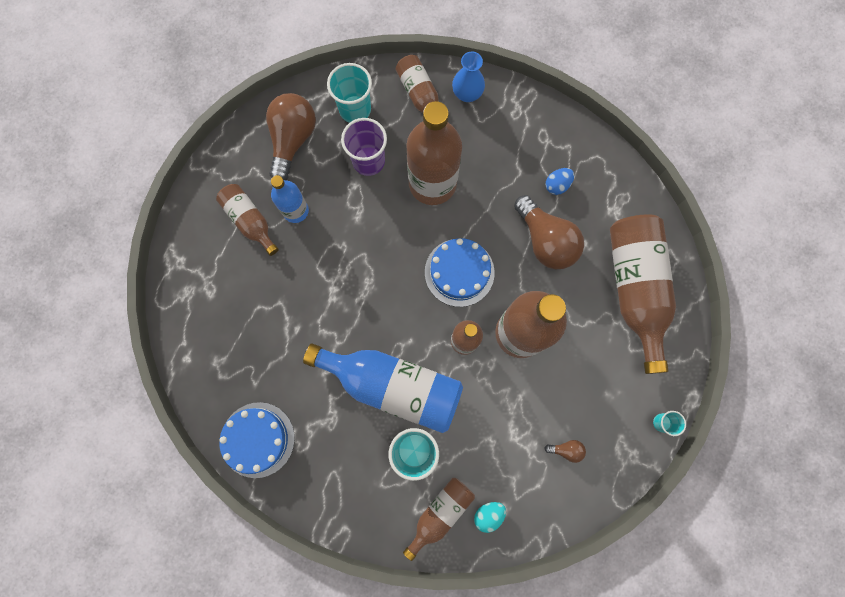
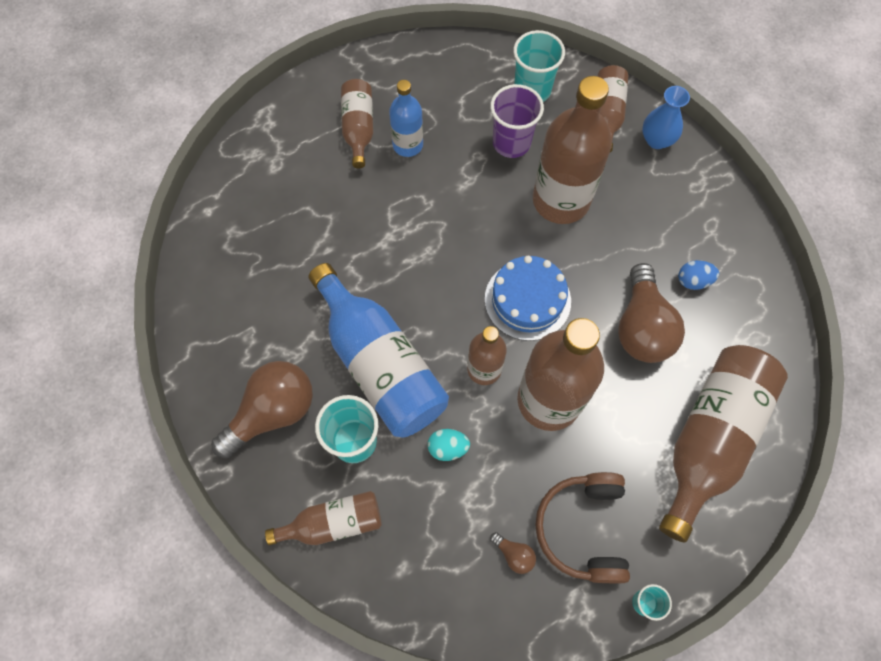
camera: 35 degrees right, 10 degrees down
blue cake [219,402,295,478] -> none
brown light bulb [266,93,316,180] -> brown light bulb moved to [211,361,313,459]
turquoise egg [474,502,506,533] -> turquoise egg moved to [428,429,470,461]
none -> brown headphones [535,472,630,583]

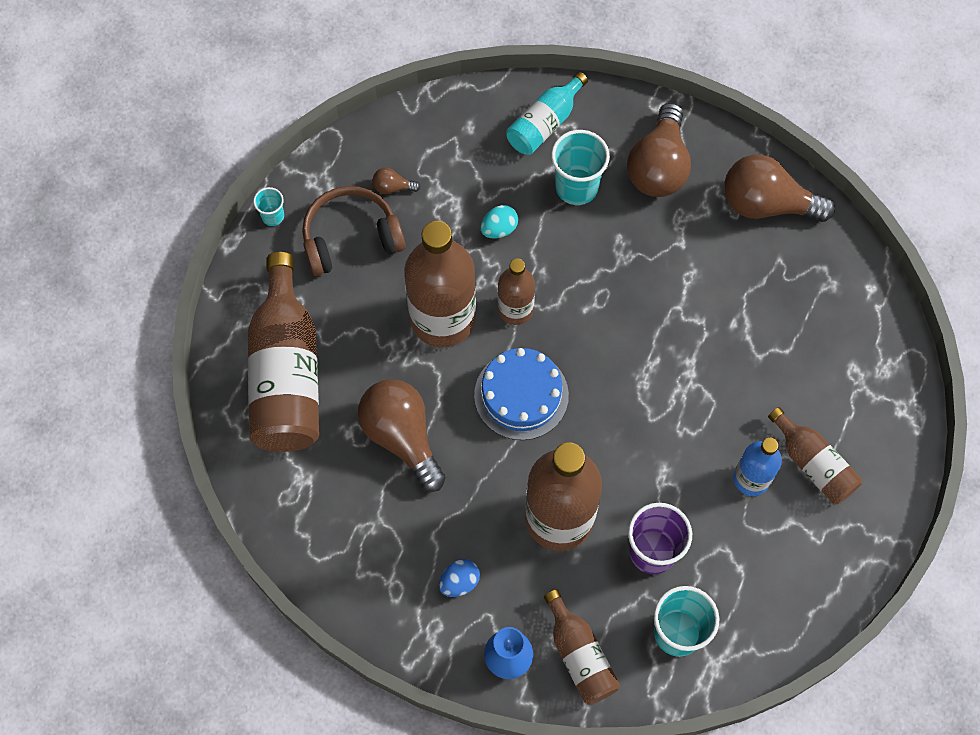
camera: 145 degrees right, 0 degrees up
brown bottle [265,491,382,545] -> turquoise bottle [506,72,588,155]
blue bottle [309,263,449,438] -> none
brown headphones [535,472,630,583] -> brown headphones turned 75 degrees counterclockwise [302,186,405,276]
blue egg [678,260,719,290] -> blue egg moved to [439,559,480,597]
none -> brown light bulb [724,154,835,222]

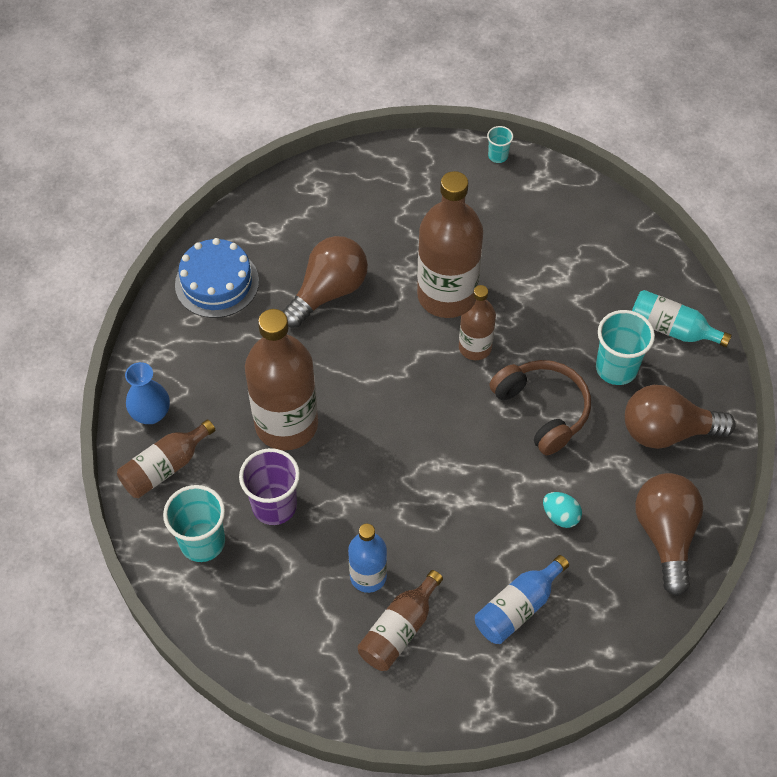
camera: 75 degrees right, 10 degrees down
brown bottle [248,252,319,452] -> none
brown headphones [302,186,405,276] -> brown headphones moved to [489,360,591,455]
brown light bulb [372,167,420,194] -> none
blue egg [439,559,480,597] -> none
blue cake [474,348,569,440] -> blue cake moved to [175,238,259,318]
turquoise egg [480,205,518,238] -> turquoise egg moved to [543,492,582,528]
none -> blue bottle [475,555,569,644]

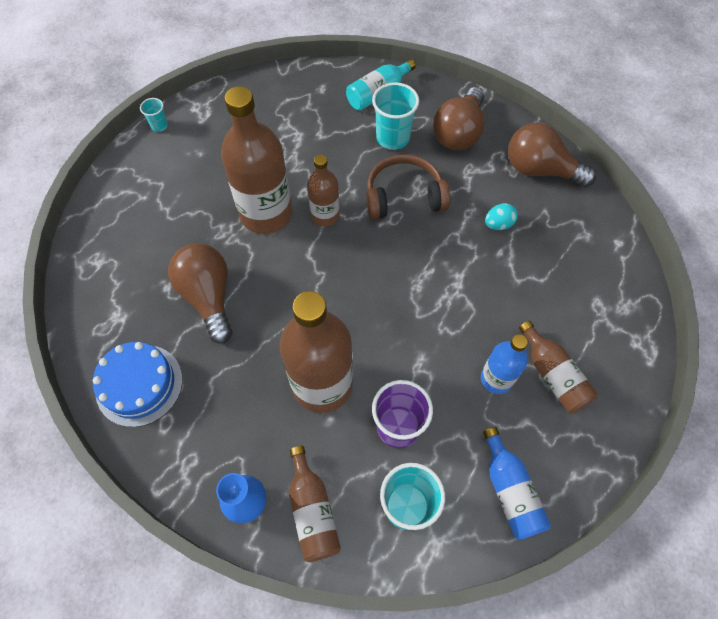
camera: 65 degrees left, 5 degrees up
blue bottle [475,555,569,644] -> blue bottle moved to [483,427,551,540]

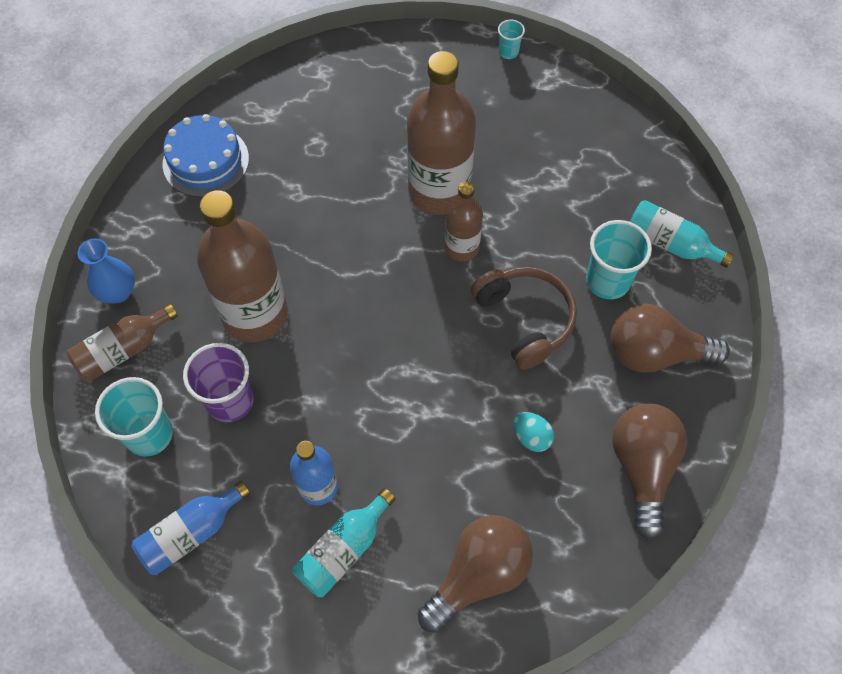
camera: 70 degrees right, 0 degrees up
brown light bulb [168,243,232,344] -> brown light bulb moved to [418,515,533,633]
brown bottle [519,321,598,414] -> turquoise bottle [293,488,395,597]

